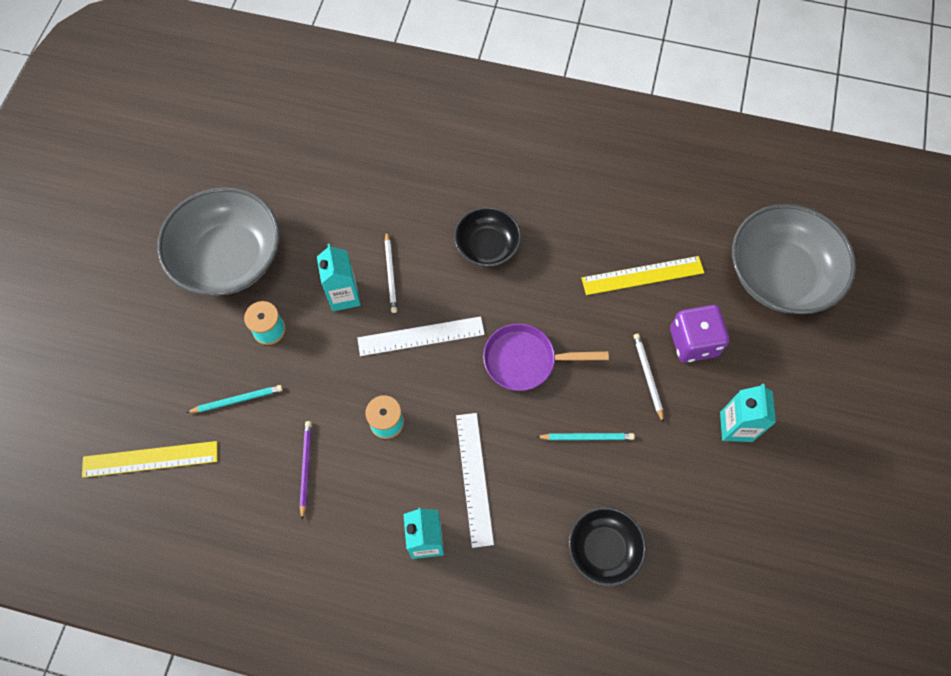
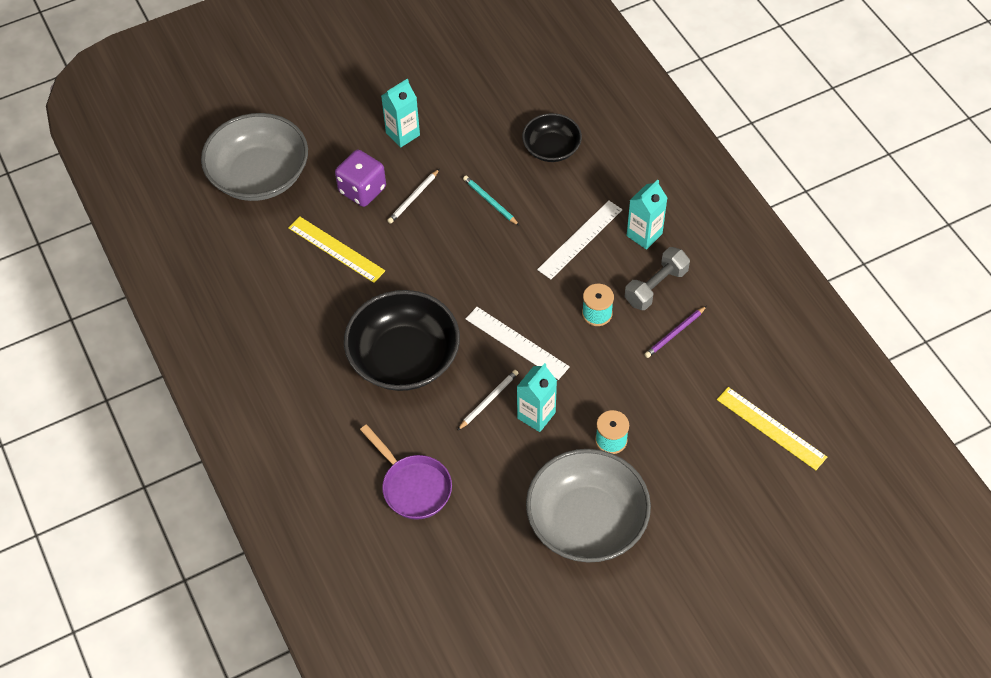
camera: 130 degrees left, 10 degrees down
turquoise pencil [186,385,283,413] -> none
black bowl [454,207,521,267] -> black bowl [344,290,460,391], size x1.77
purple pan [483,323,609,391] -> purple pan moved to [360,424,452,520]
none -> grey dumbbell [625,247,690,310]

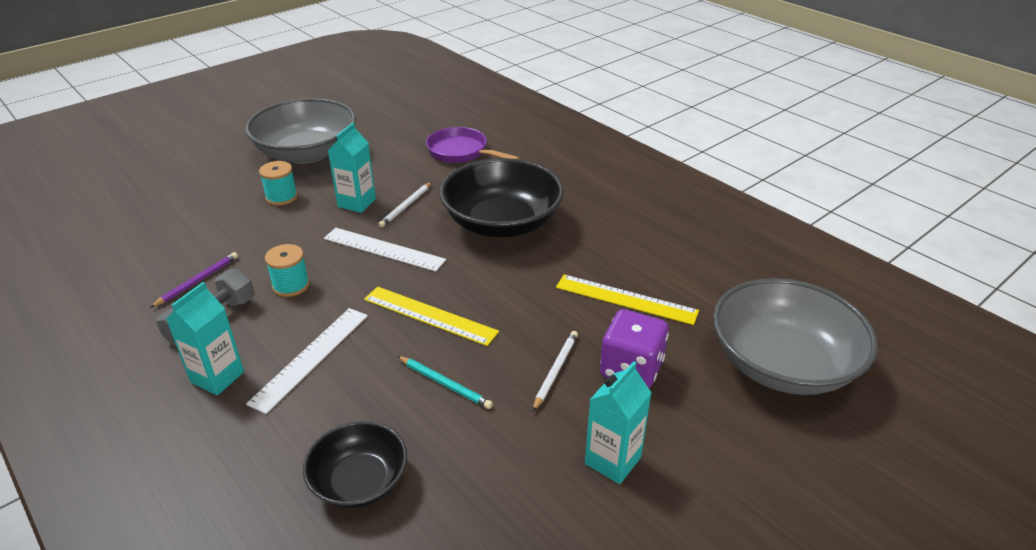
camera: 165 degrees right, 20 degrees down
yellow ruler [717,387,827,470] -> yellow ruler moved to [364,287,499,346]

